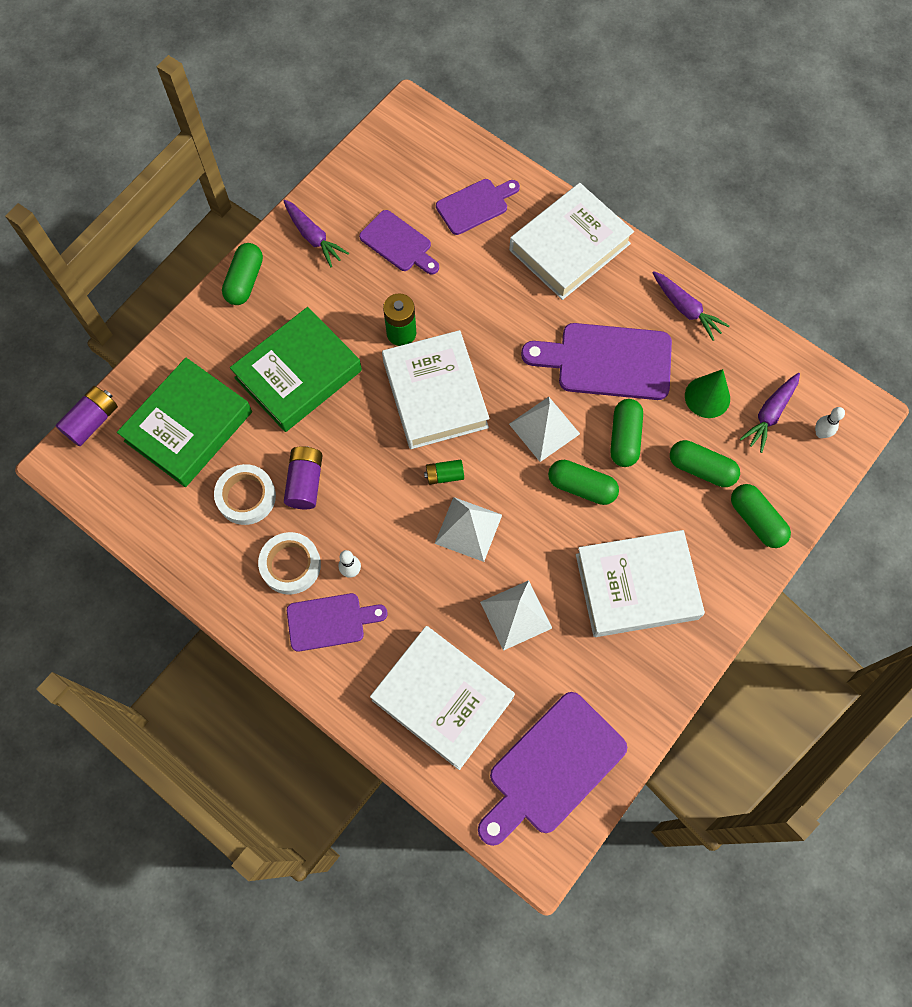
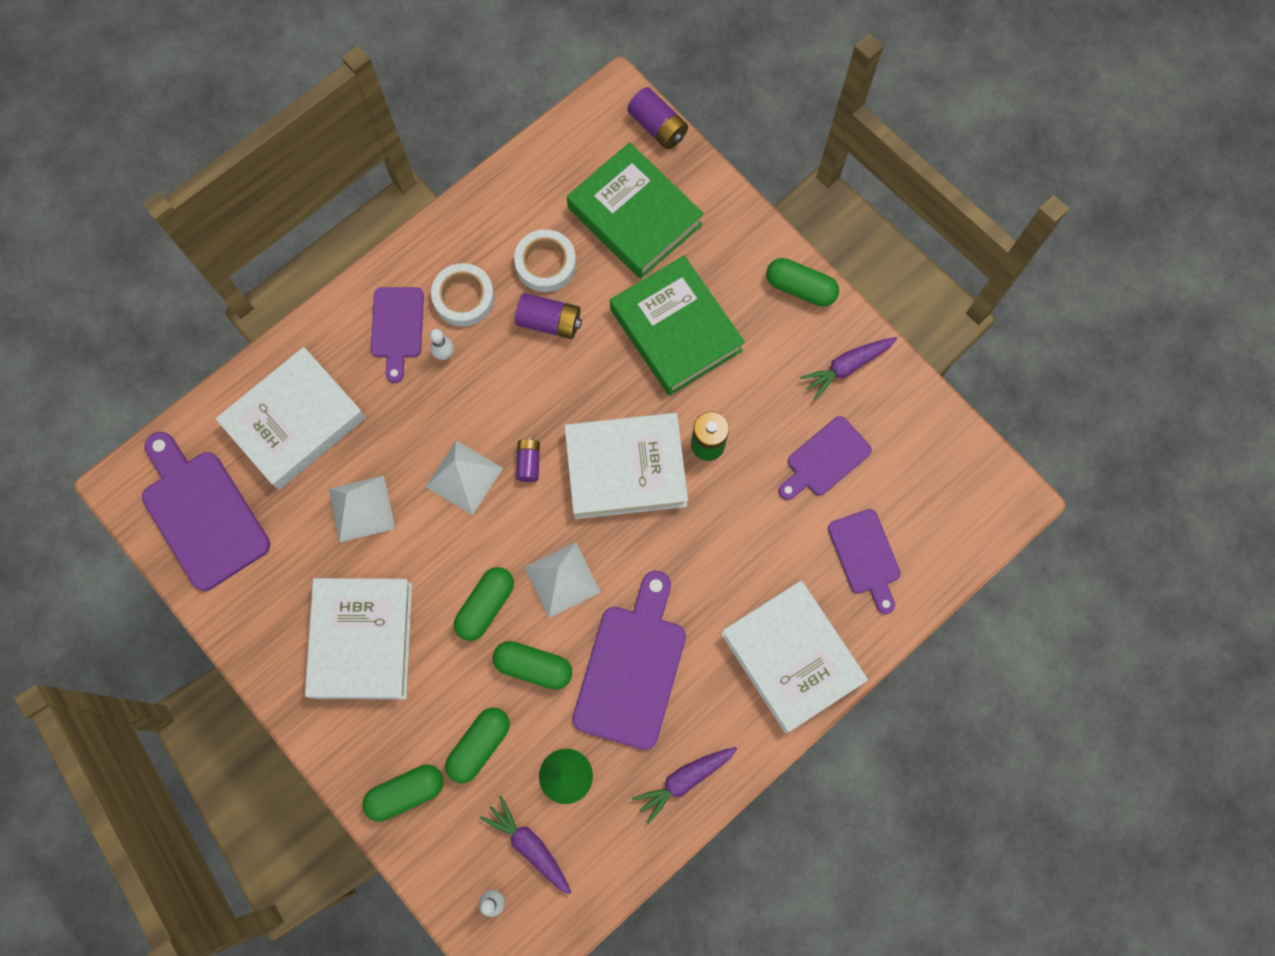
camera: 100 degrees right, 5 degrees up
green battery [424,460,464,485] -> purple battery [516,438,540,482]

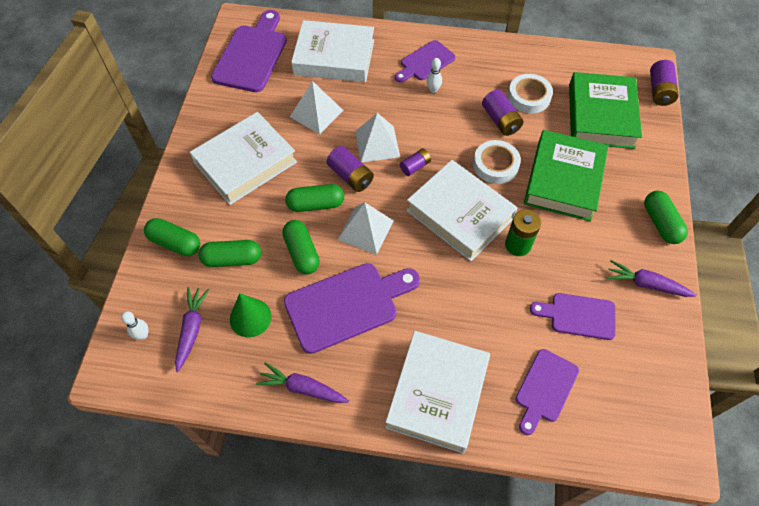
camera: 50 degrees right, 15 degrees down
white tape [431,263,494,327] -> white tape moved to [473,140,521,184]
none -> purple battery [327,146,374,192]

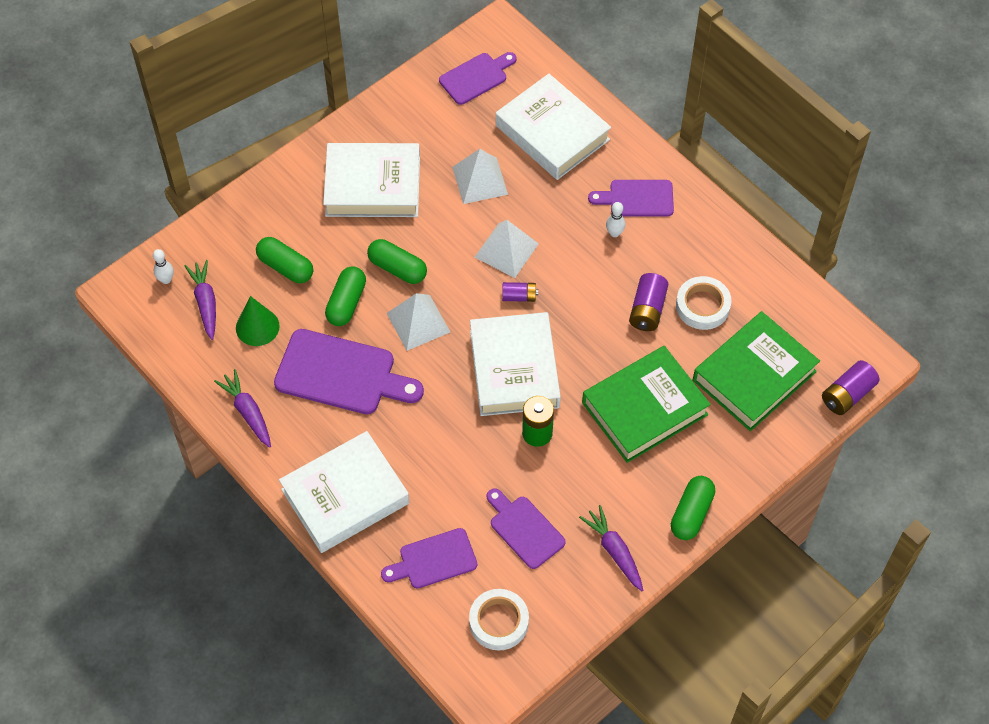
camera: 40 degrees right, 0 degrees up
green capsule [144,218,200,256] -> none
purple carrot [175,287,210,372] -> purple carrot turned 60 degrees counterclockwise [184,260,216,340]
purple cutting board [211,10,287,92] -> purple cutting board [439,52,517,105], size x0.61
purple battery [327,146,374,192] -> none
white tape [473,140,521,184] -> white tape moved to [469,589,529,650]

